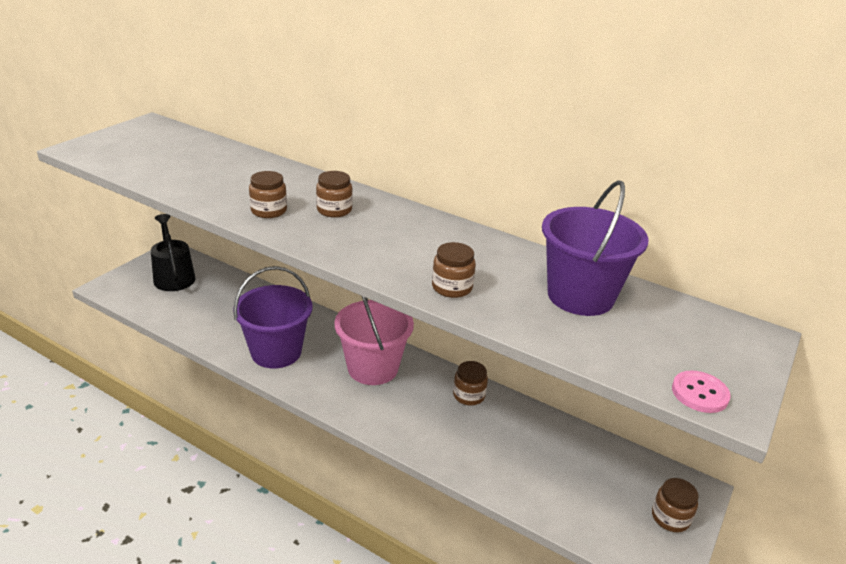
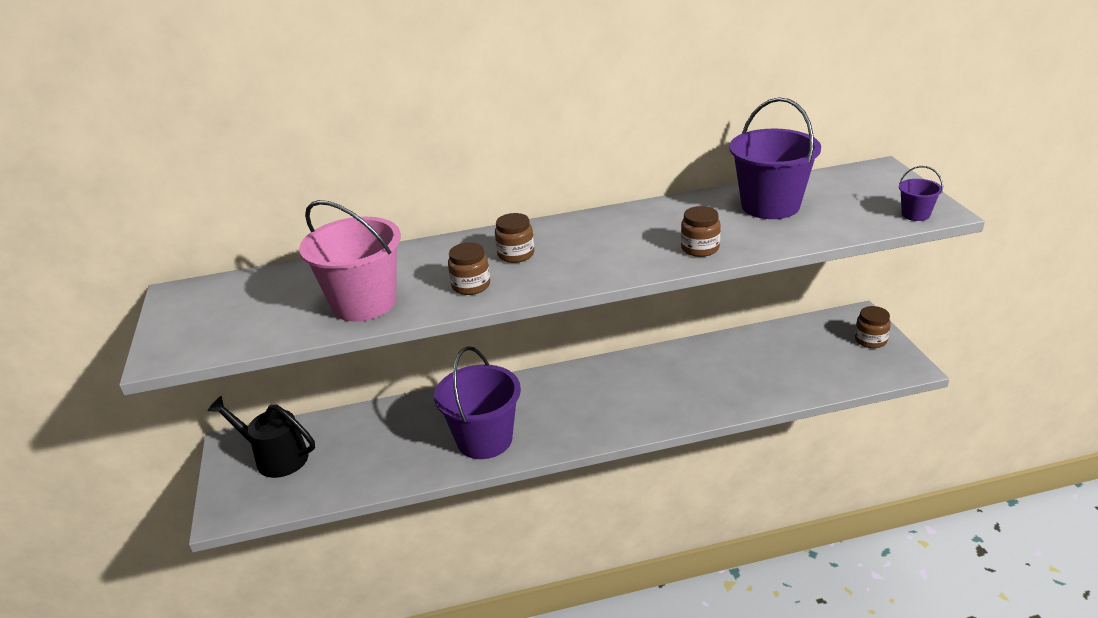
camera: 40 degrees left, 0 degrees up
pink bucket [334,296,414,385] -> pink bucket moved to [299,200,401,322]
brown jar [453,361,488,406] -> none
pink button [672,370,731,413] -> purple bucket [899,166,943,221]

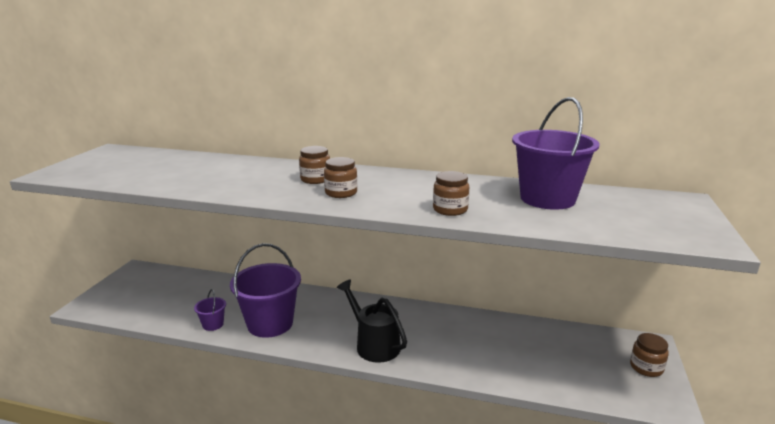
camera: 25 degrees right, 10 degrees down
black watering can [207,396,315,478] -> black watering can moved to [337,279,407,363]
pink bucket [299,200,401,322] -> none
brown jar [448,242,490,295] -> brown jar moved to [324,157,357,198]
purple bucket [899,166,943,221] -> purple bucket moved to [194,289,226,331]

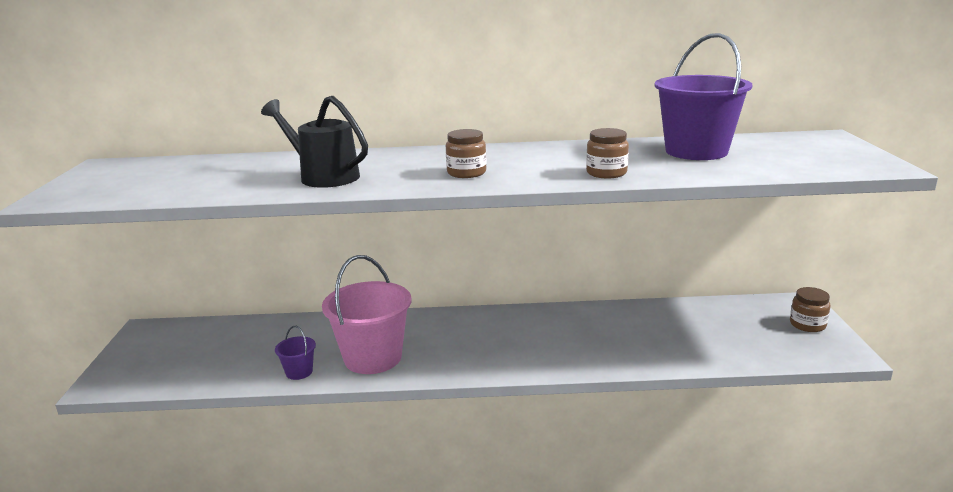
camera: 15 degrees left, 0 degrees up
purple bucket [230,243,301,338] -> pink bucket [322,255,411,374]
brown jar [299,146,330,184] -> none
black watering can [337,279,407,363] -> black watering can moved to [261,96,368,188]

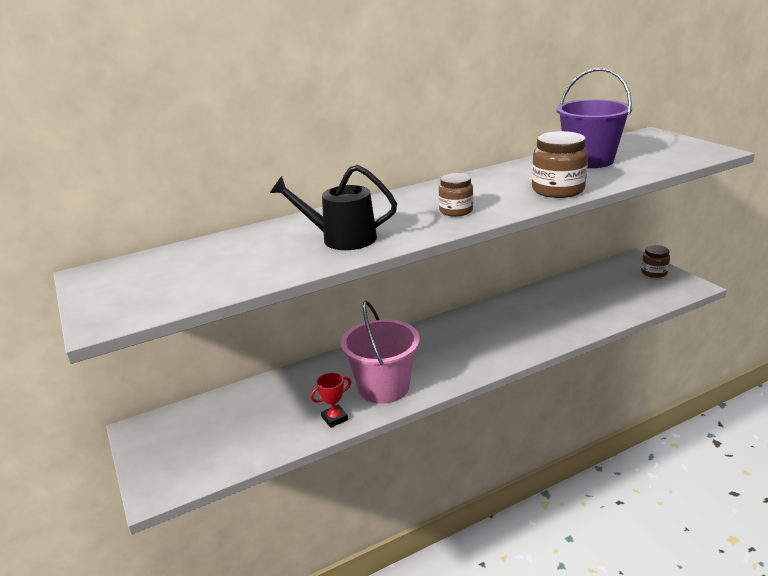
camera: 25 degrees left, 5 degrees up
purple bucket [275,326,316,380] -> red trophy [310,373,351,428]
brown jar [586,128,629,178] -> brown jar [532,131,588,198], size x1.61

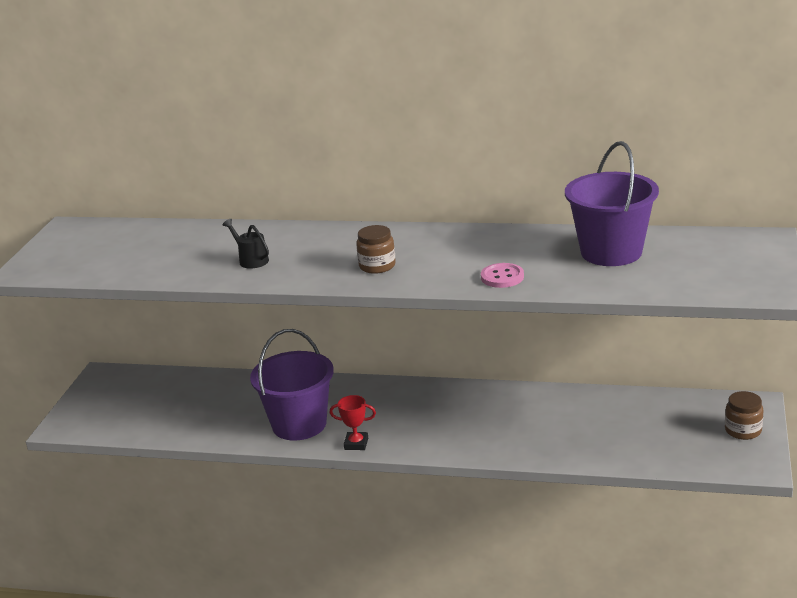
camera: 40 degrees right, 0 degrees up
black watering can [270,165,397,250] -> black watering can [222,219,269,269], size x0.56
red trophy [310,373,351,428] -> red trophy moved to [330,395,376,450]
pink bucket [341,301,420,404] -> purple bucket [250,329,334,440]
brown jar [532,131,588,198] -> pink button [481,263,524,288]

